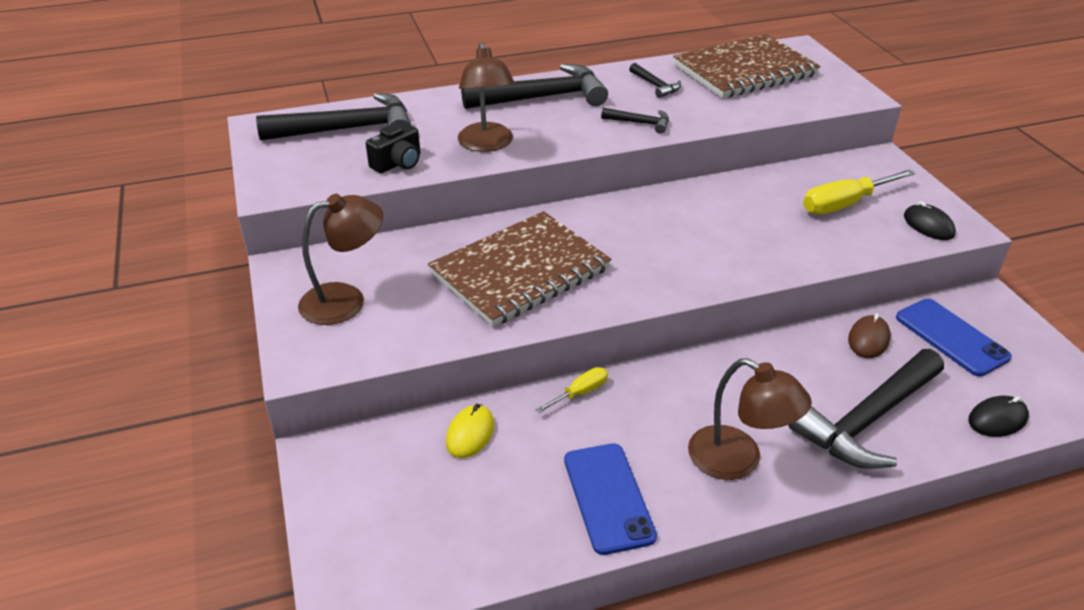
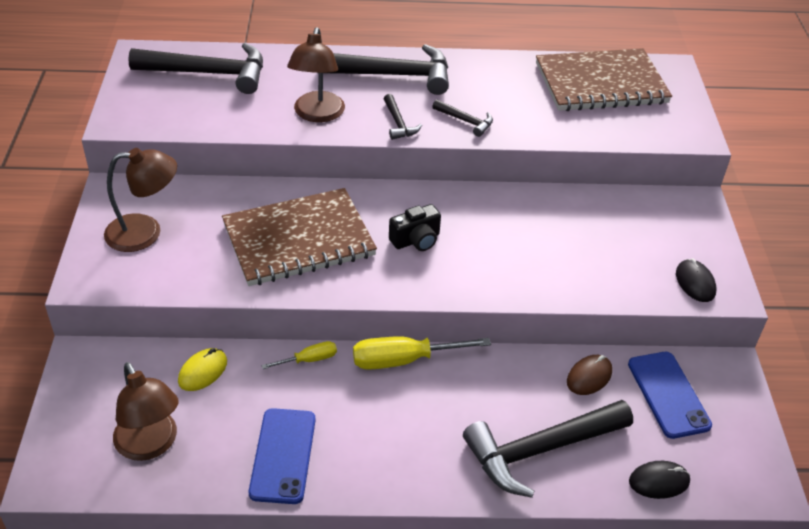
camera: 15 degrees right, 5 degrees up
black camera [366,123,420,173] -> black camera moved to [389,204,441,251]
black hammer [629,63,681,98] -> black hammer moved to [384,94,422,140]
brown lamp [688,358,812,480] -> brown lamp moved to [113,362,179,461]
yellow screwdriver [803,169,915,215] -> yellow screwdriver moved to [353,336,491,370]

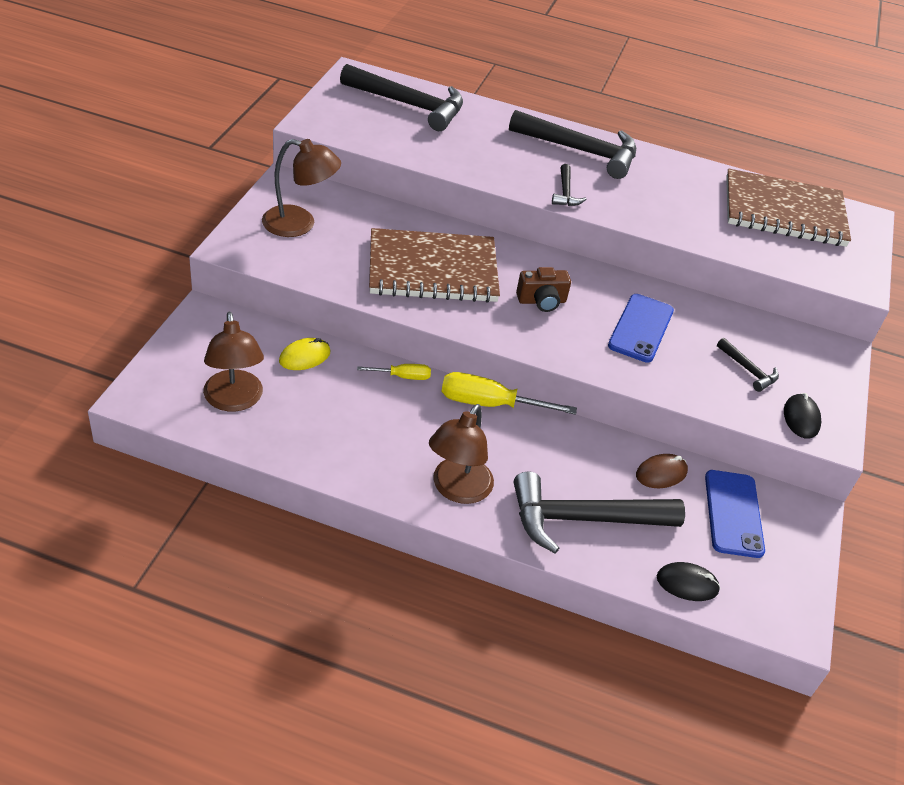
camera: 15 degrees right, 0 degrees up
blue phone [249,408,316,504] -> blue phone moved to [608,294,674,363]
brown lamp [287,27,345,122] -> brown lamp moved to [429,404,494,504]
black camera [389,204,441,251] -> brown camera [516,267,571,312]
black hammer [432,99,493,137] -> black hammer moved to [717,338,779,392]

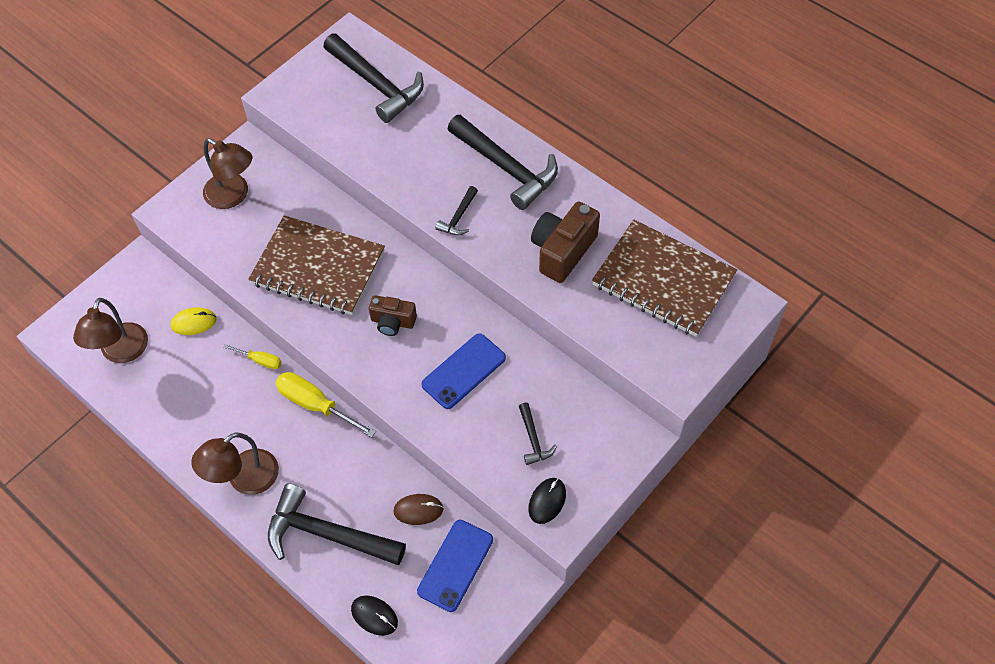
camera: 30 degrees right, 15 degrees up
none -> brown camera [531,201,600,283]

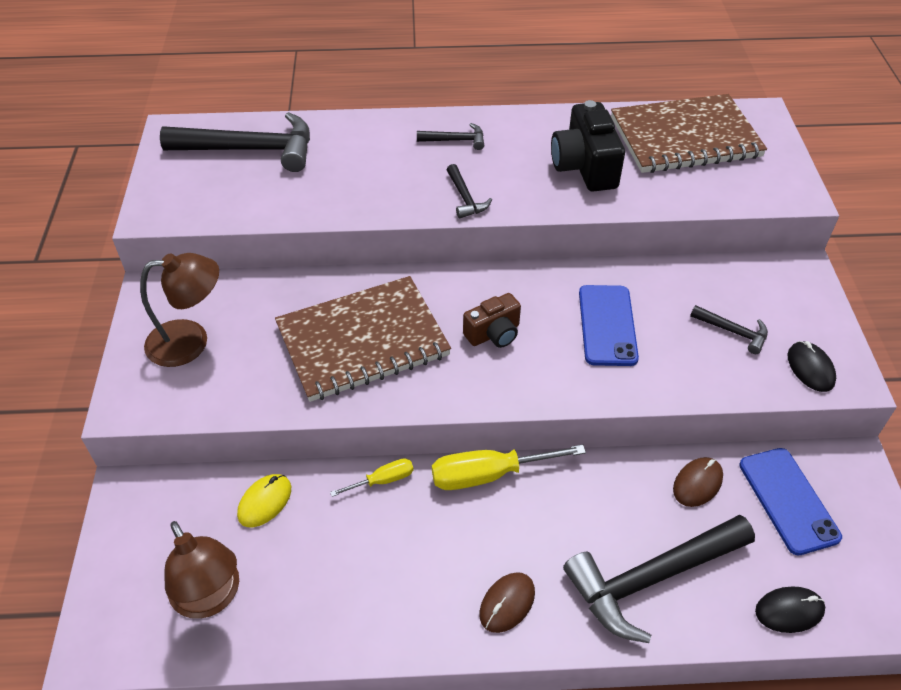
camera: 45 degrees left, 10 degrees down
brown lamp [191,433,279,495] -> brown mouse [479,572,535,633]
black hammer [448,115,558,210] -> black hammer [417,123,484,150], size x0.46
brown camera [531,201,600,283] -> black camera [551,100,625,192]

